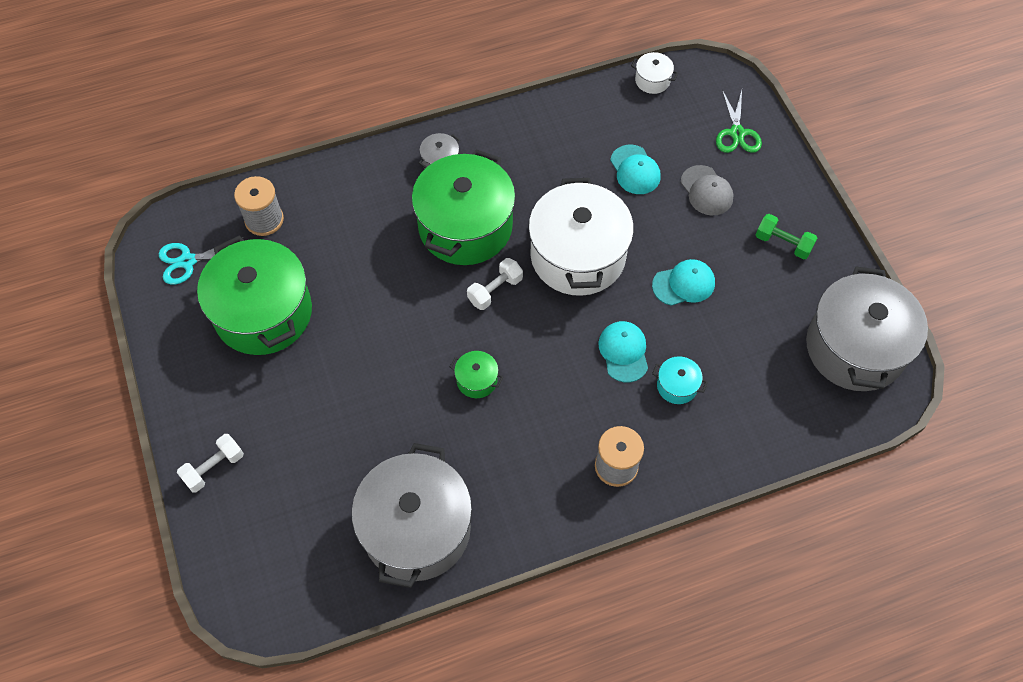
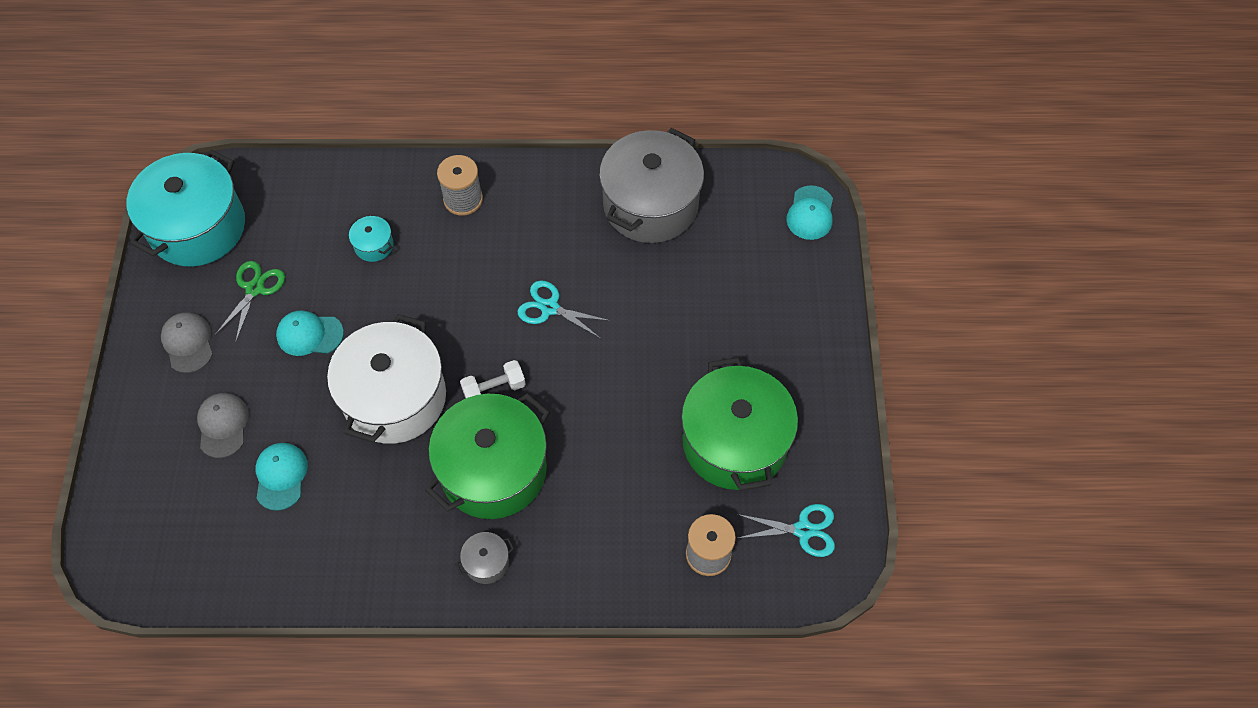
camera: 160 degrees left, 0 degrees up
white dumbbell [177,434,244,493] -> none
green pot [450,351,504,398] -> turquoise scissors [518,281,611,338]
turquoise cap [598,321,648,382] -> turquoise cap moved to [786,185,833,240]
white pot [631,52,678,94] -> none
green scissors [716,90,762,153] -> green scissors moved to [215,261,285,341]
green dumbbell [756,214,817,260] -> grey cap [161,312,213,373]
grey pot [806,266,928,391] -> turquoise pot [127,149,245,267]

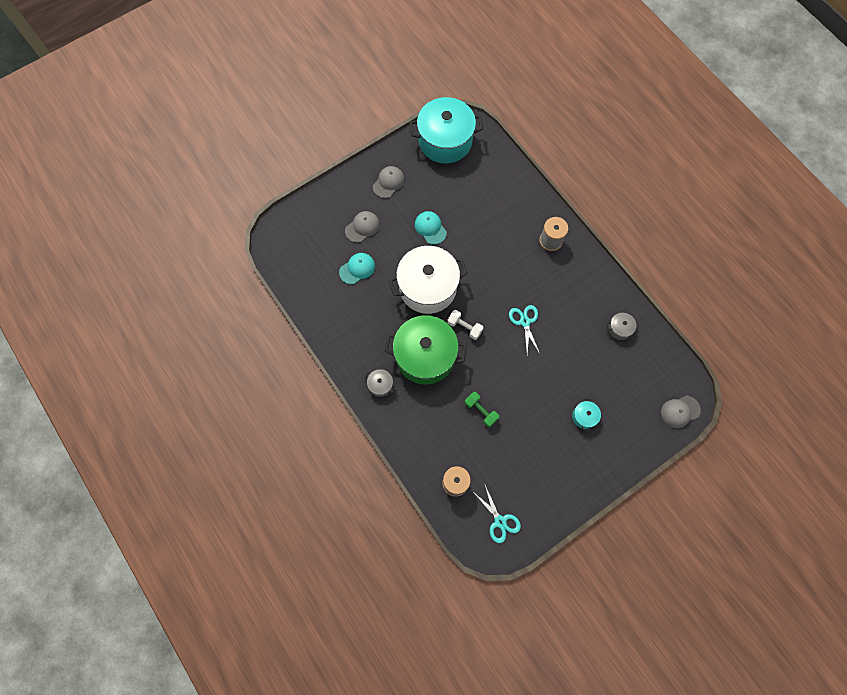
camera: 55 degrees right, 10 degrees up
green scissors [215,261,285,341] -> none
turquoise pot [349,216,394,262] -> turquoise pot moved to [572,398,601,431]
grey pot [599,128,704,243] -> grey pot [607,313,639,340], size x0.41
green pot [681,357,798,491] -> none
turquoise cap [786,185,833,240] -> grey cap [661,395,701,428]
none -> green dumbbell [465,392,499,427]

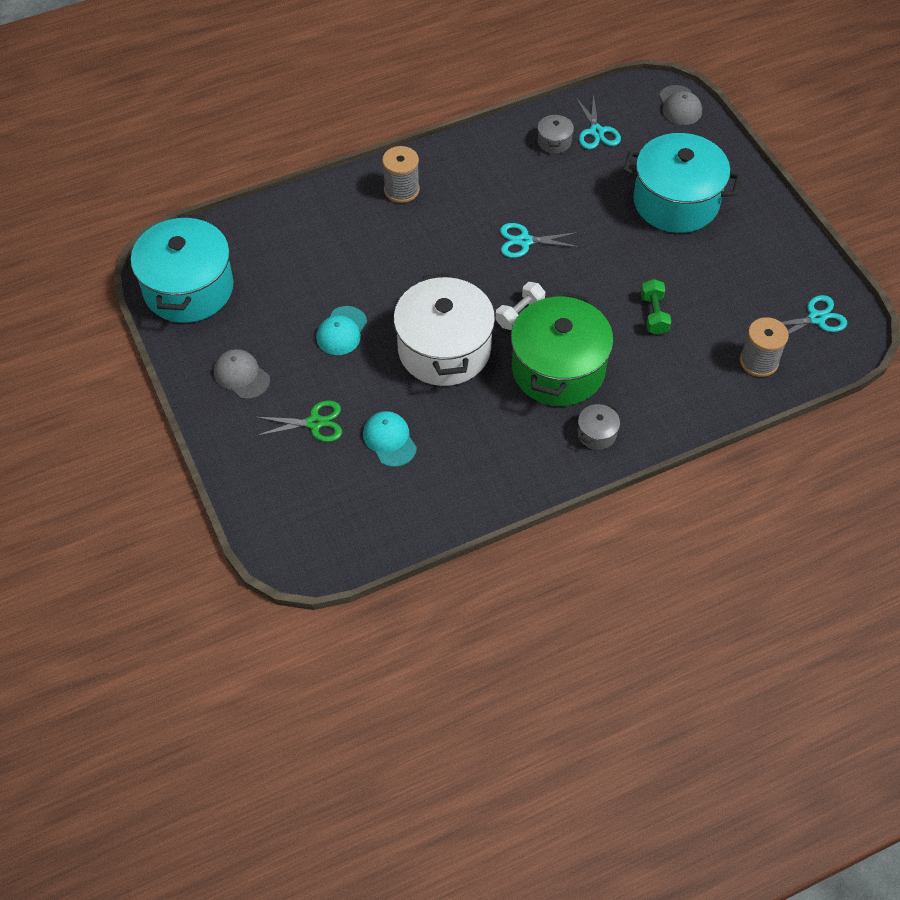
camera: 80 degrees left, 15 degrees down
grey cap [345,211,380,243] -> green scissors [256,400,342,442]
turquoise cap [415,211,447,245] -> turquoise cap turned 45 degrees counterclockwise [316,306,367,355]
green dumbbell [465,392,499,427] -> green dumbbell turned 60 degrees counterclockwise [641,279,671,335]
turquoise pot [572,398,601,431] -> turquoise pot [623,133,741,233], size x2.47
none -> turquoise scissors [575,93,621,149]

